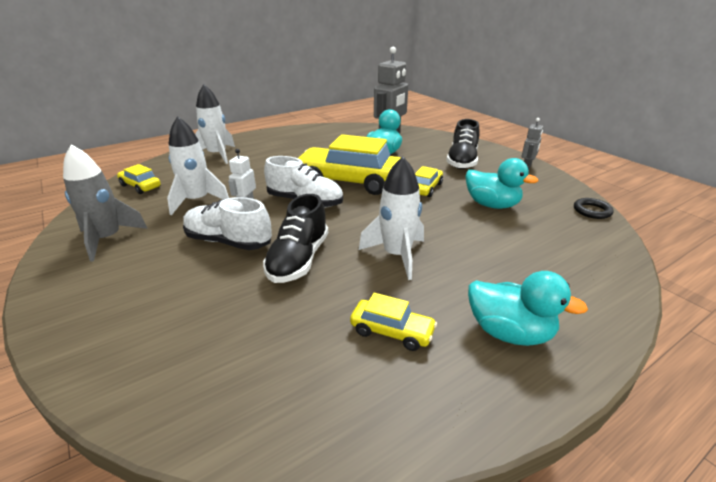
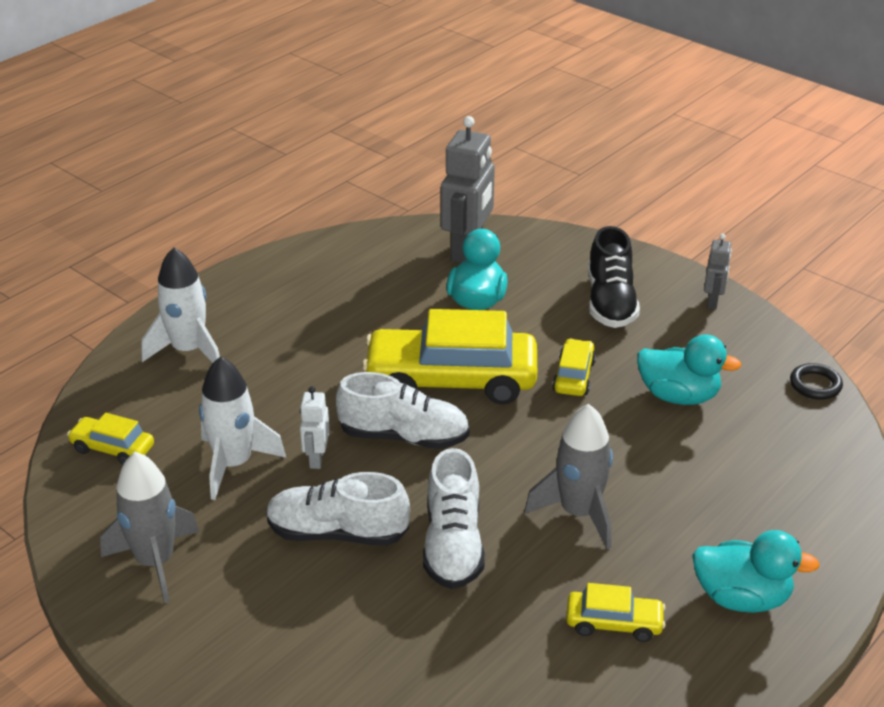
camera: 15 degrees left, 5 degrees up
black shoe [263,194,328,283] -> white shoe [423,448,485,589]
white rocket [359,156,424,280] -> grey rocket [525,404,613,549]

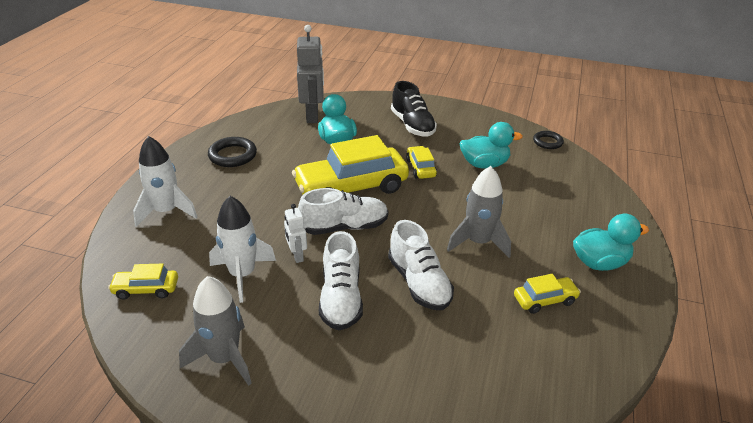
camera: 25 degrees left, 0 degrees up
white shoe [266,472,410,546] -> white shoe turned 75 degrees counterclockwise [319,231,363,330]
grey robot [704,234,732,310] -> none
none -> black ring [208,137,257,167]

